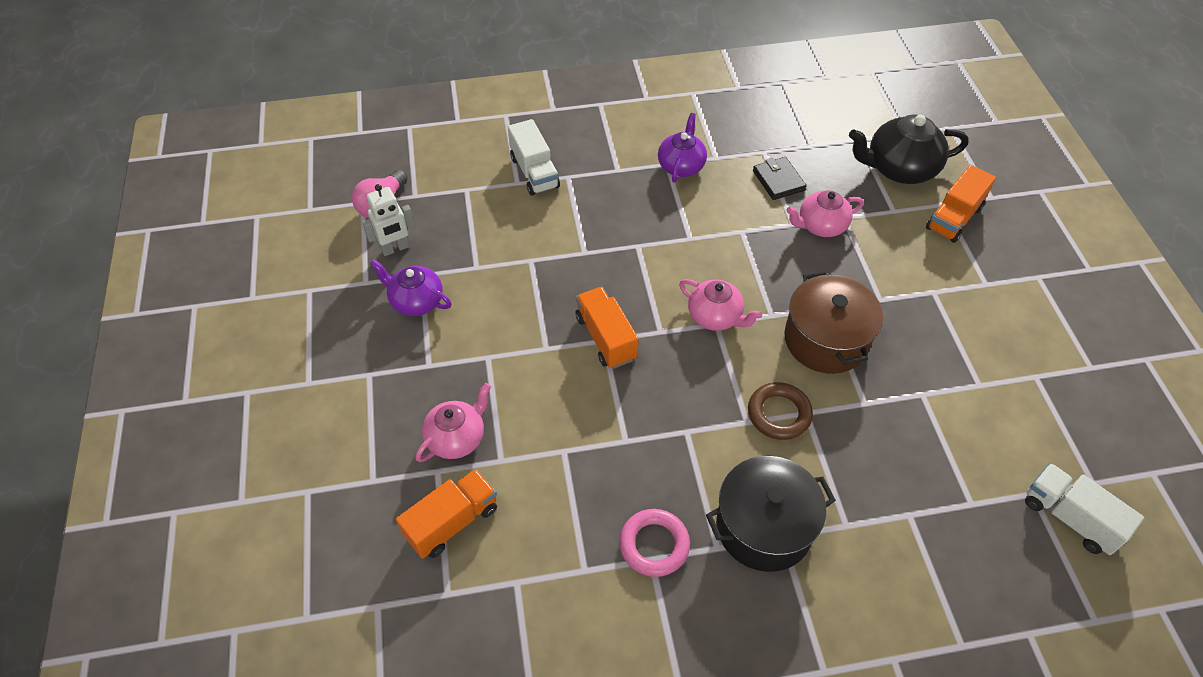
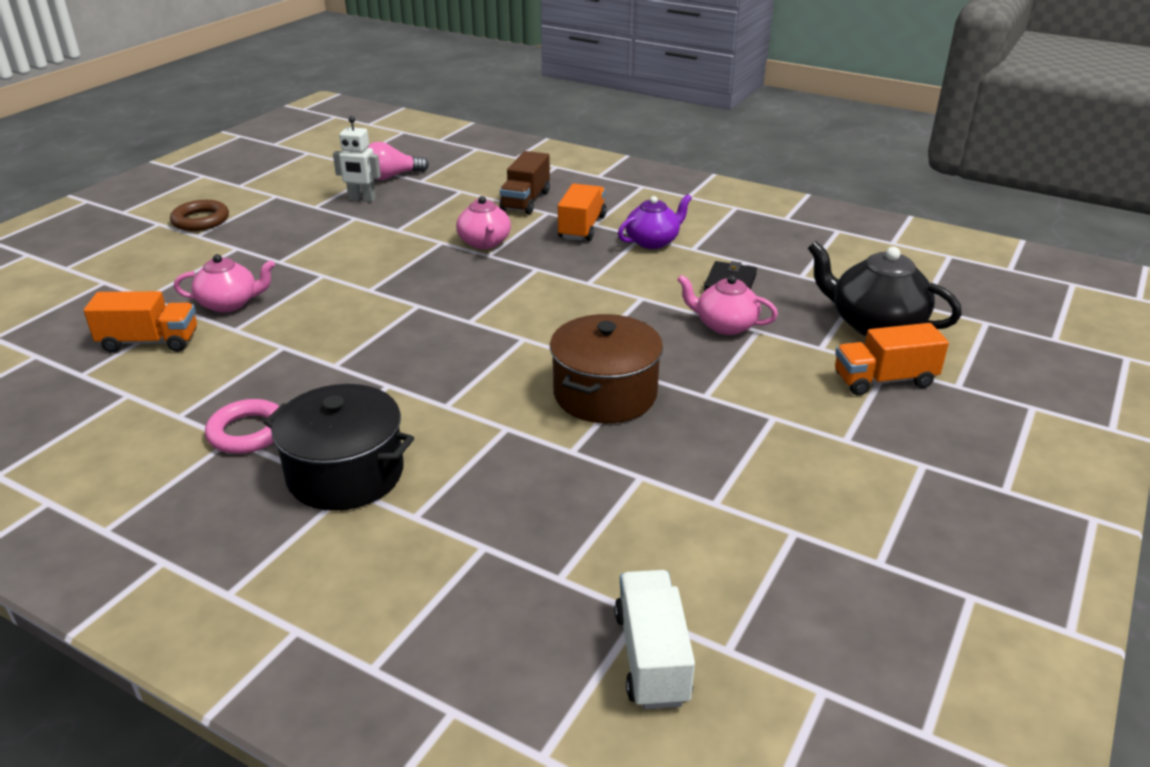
camera: 40 degrees right, 20 degrees down
purple teapot [370,259,452,316] -> none
white truck [508,119,560,196] -> brown truck [500,151,550,214]
orange truck [575,287,639,369] -> orange truck moved to [558,184,607,241]
pink teapot [679,279,762,331] -> pink teapot moved to [456,196,511,249]
brown ring [748,382,813,440] -> brown ring moved to [170,200,229,231]

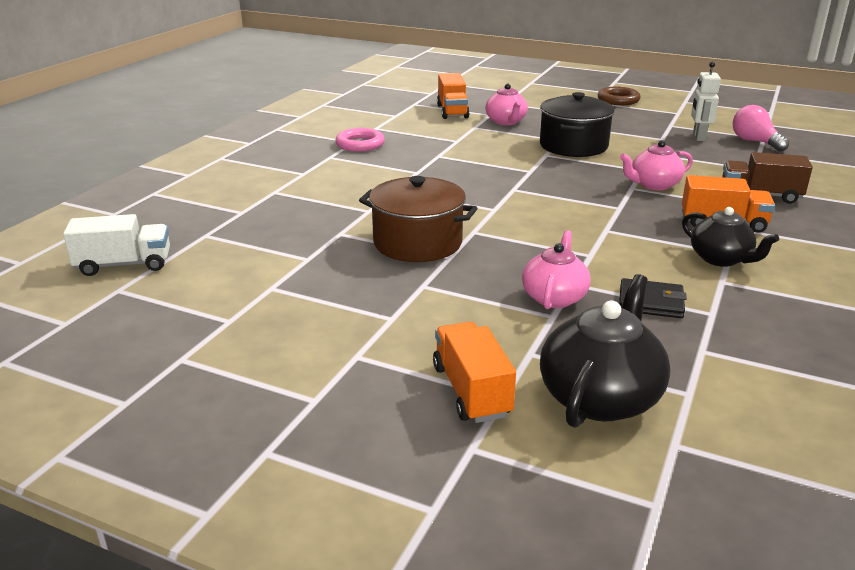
camera: 85 degrees right, 5 degrees down
black pot [264,384,414,511] -> black pot moved to [540,92,615,157]
purple teapot [618,194,692,249] -> black teapot [682,207,779,267]

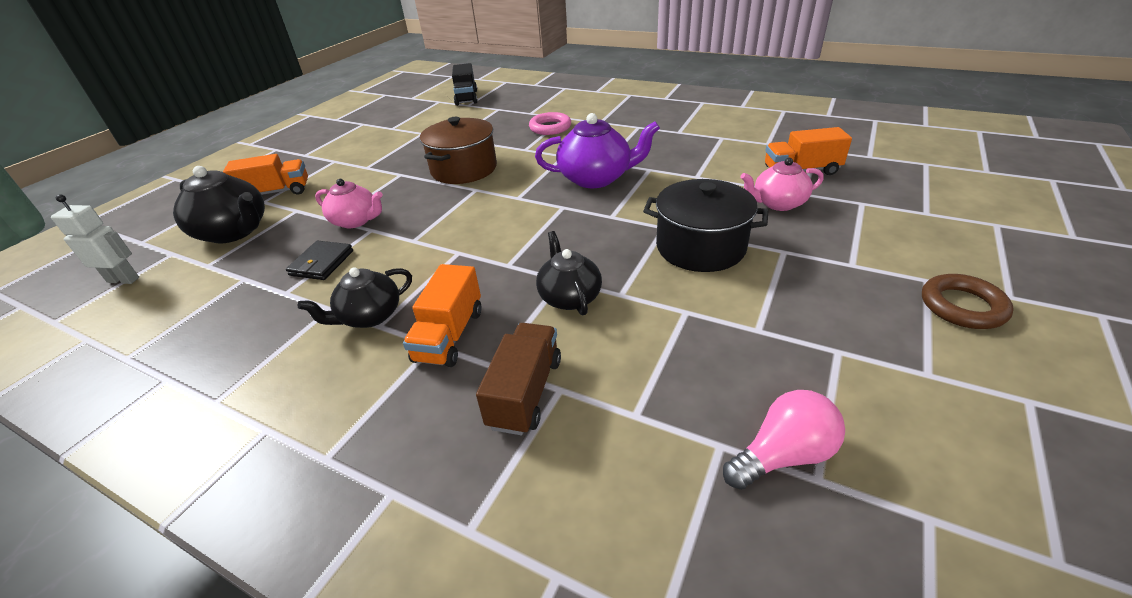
camera: 95 degrees right, 10 degrees up
white truck [63,214,170,276] -> black truck [452,63,478,106]
pink ring [335,128,385,152] -> pink ring moved to [529,112,571,135]
pink teapot [620,140,693,190] -> black teapot [536,231,602,315]
white robot [691,62,721,141] -> white robot moved to [51,194,139,284]
none -> purple teapot [535,113,660,188]

